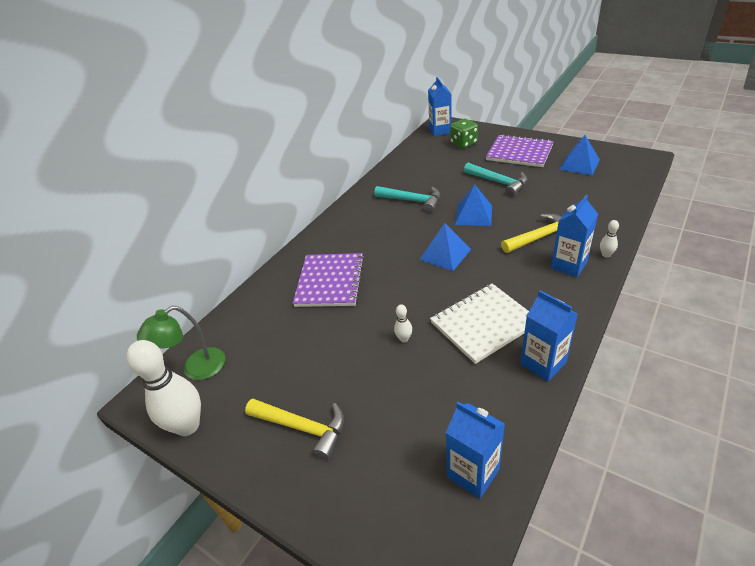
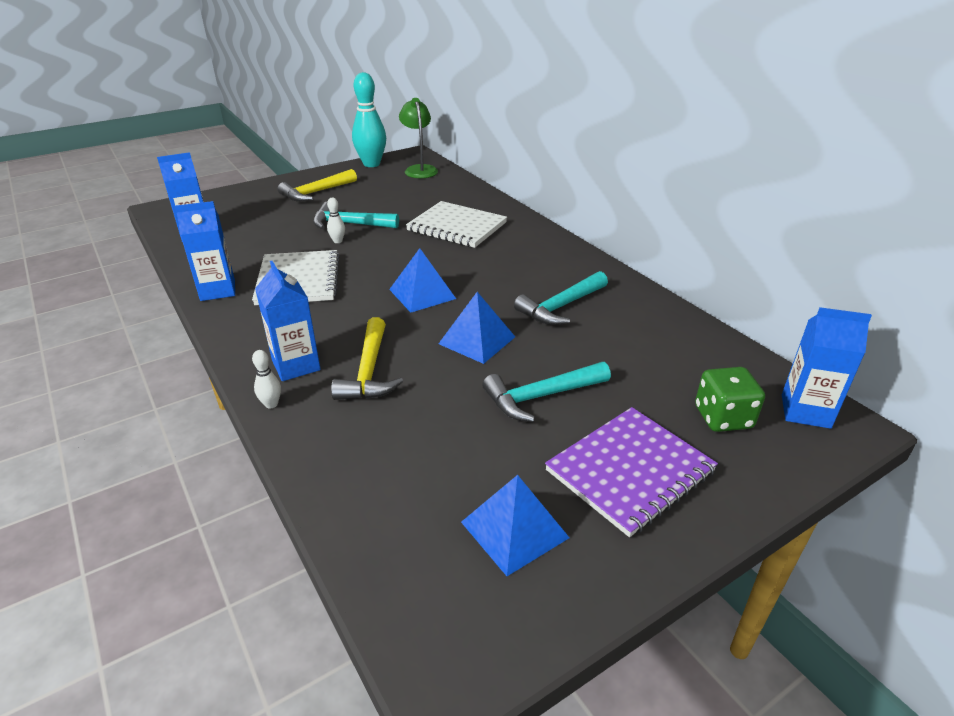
camera: 110 degrees right, 5 degrees down
white bowling pin [126,340,201,436] -> turquoise bowling pin [352,72,386,167]
purple notebook [293,253,364,307] -> white notebook [406,201,507,248]
none -> turquoise hammer [313,202,399,229]

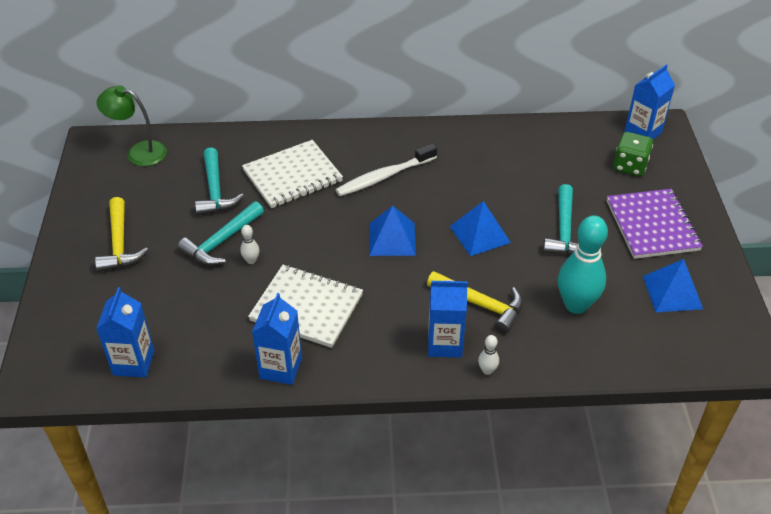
camera: 60 degrees left, 10 degrees up
turquoise bowling pin [352,72,386,167] -> turquoise bowling pin moved to [558,215,608,314]
turquoise hammer [514,271,608,325] -> turquoise hammer moved to [195,147,244,216]
none -> white toothbrush [335,143,437,196]

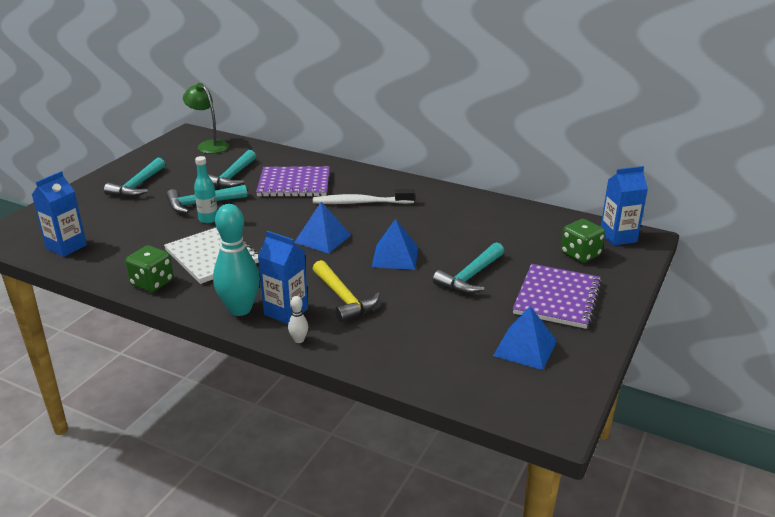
camera: 30 degrees right, 15 degrees down
yellow hammer [95,197,148,272] -> turquoise hammer [104,158,165,197]
white bowling pin [240,225,259,264] -> turquoise bottle [194,156,217,224]
white notebook [242,140,343,208] -> purple notebook [256,167,330,197]
blue carton [252,293,302,385] -> green dice [125,245,174,292]
turquoise bowling pin [558,215,608,314] -> turquoise bowling pin moved to [213,204,260,316]

